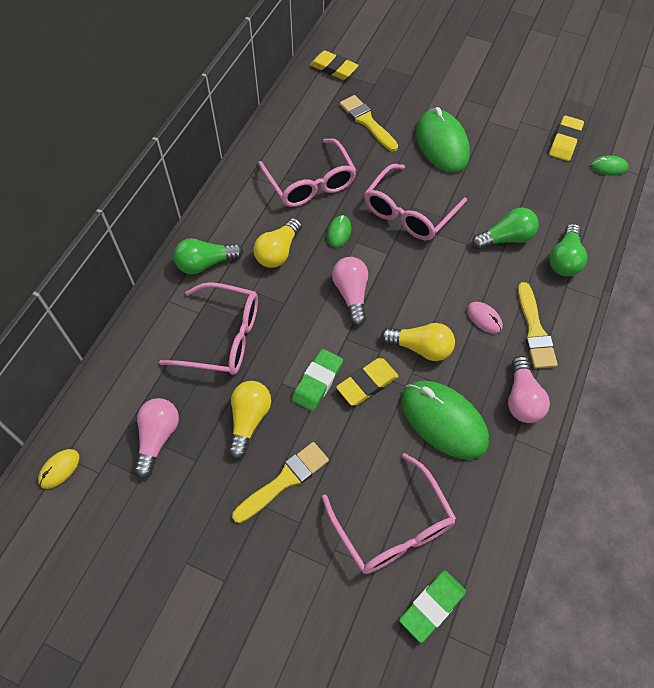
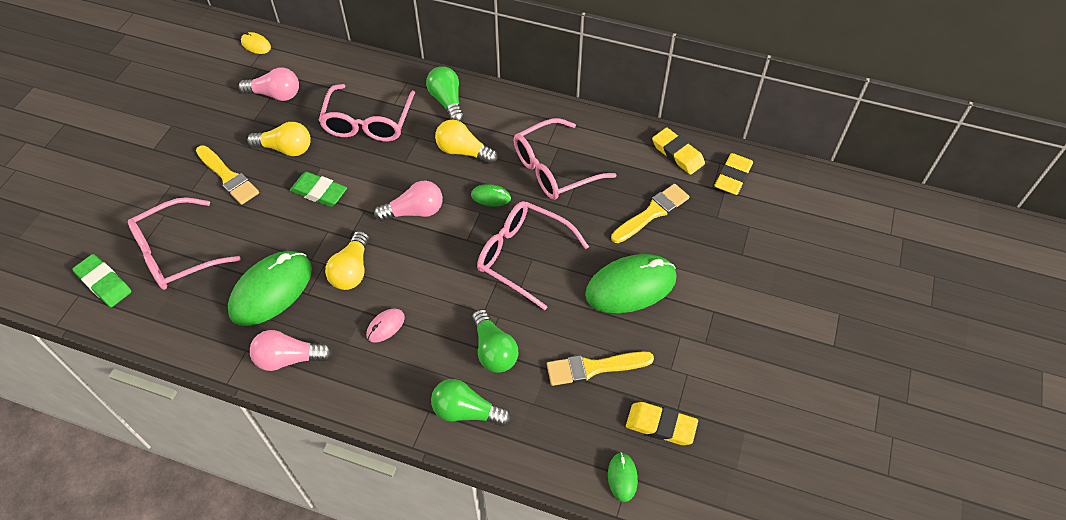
camera: 85 degrees right, 5 degrees down
yellow eraser [336,358,398,406] -> yellow eraser moved to [652,128,705,175]
yellow brush [518,282,558,369] -> yellow brush moved to [547,351,654,386]

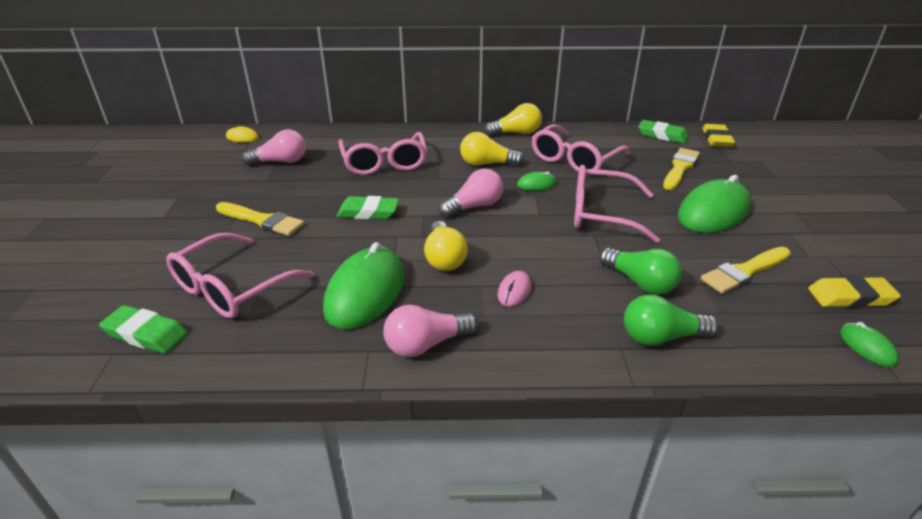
camera: 20 degrees left, 20 degrees down
yellow light bulb [247,122,311,156] -> yellow light bulb moved to [484,103,542,136]
green light bulb [426,66,464,122] -> none
yellow eraser [652,128,705,175] -> green eraser [638,120,689,144]

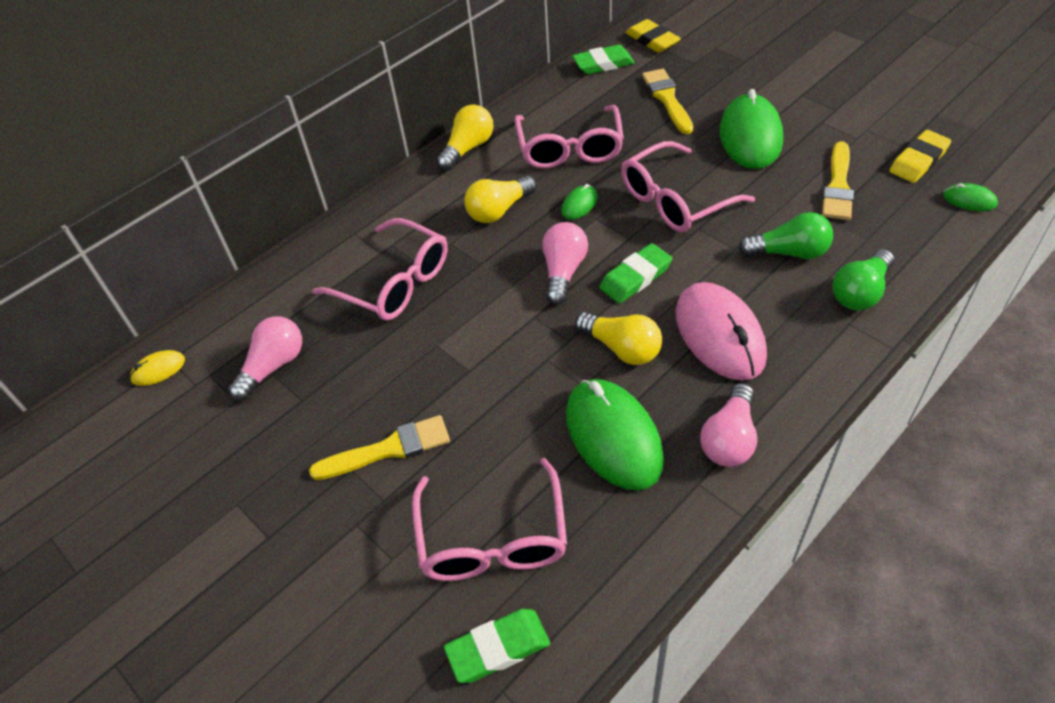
camera: 40 degrees left, 15 degrees up
green eraser [337,196,399,219] -> green eraser moved to [599,243,672,304]
pink mouse [497,271,531,307] -> pink mouse [675,282,767,381], size x2.22

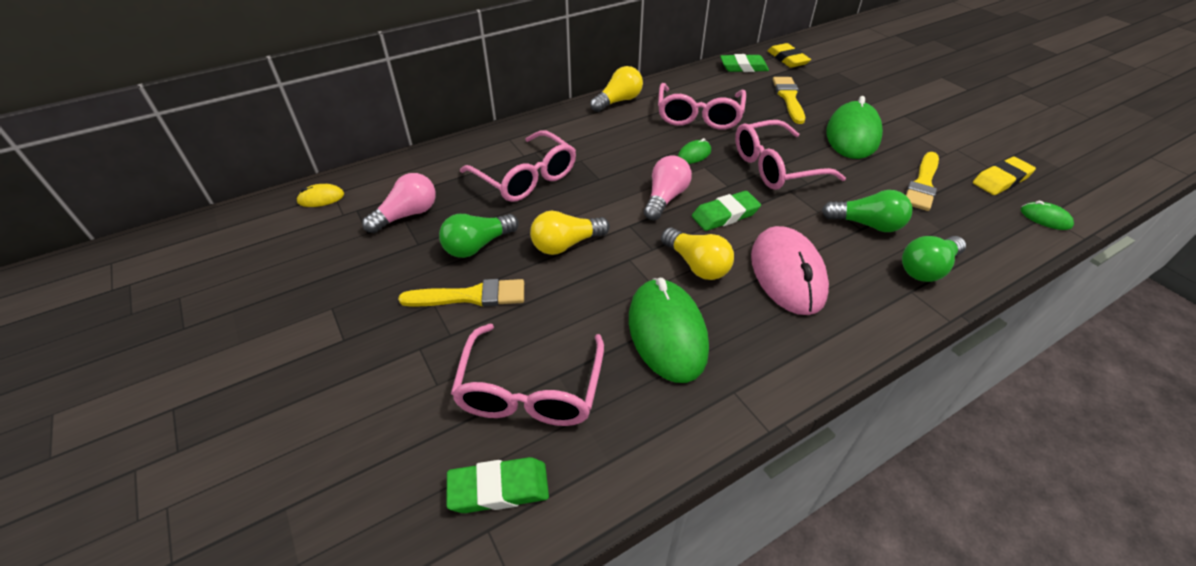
camera: 10 degrees right, 5 degrees down
yellow light bulb [464,176,536,223] -> yellow light bulb moved to [530,211,610,255]
pink light bulb [700,383,757,467] -> none
none -> green light bulb [439,214,519,258]

